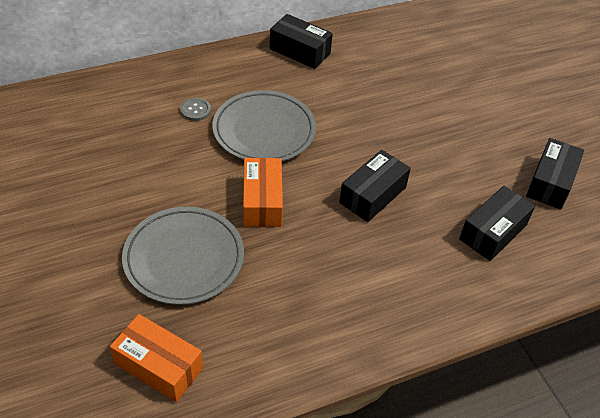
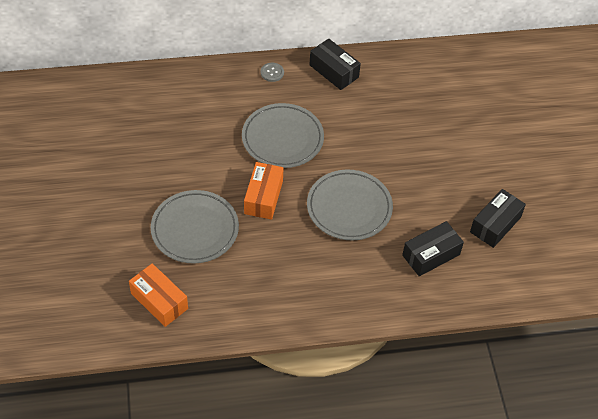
camera: 15 degrees right, 5 degrees up
grey button [180,98,211,121] -> grey button moved to [261,63,284,82]
black box [339,150,411,222] -> grey plate [307,169,393,240]

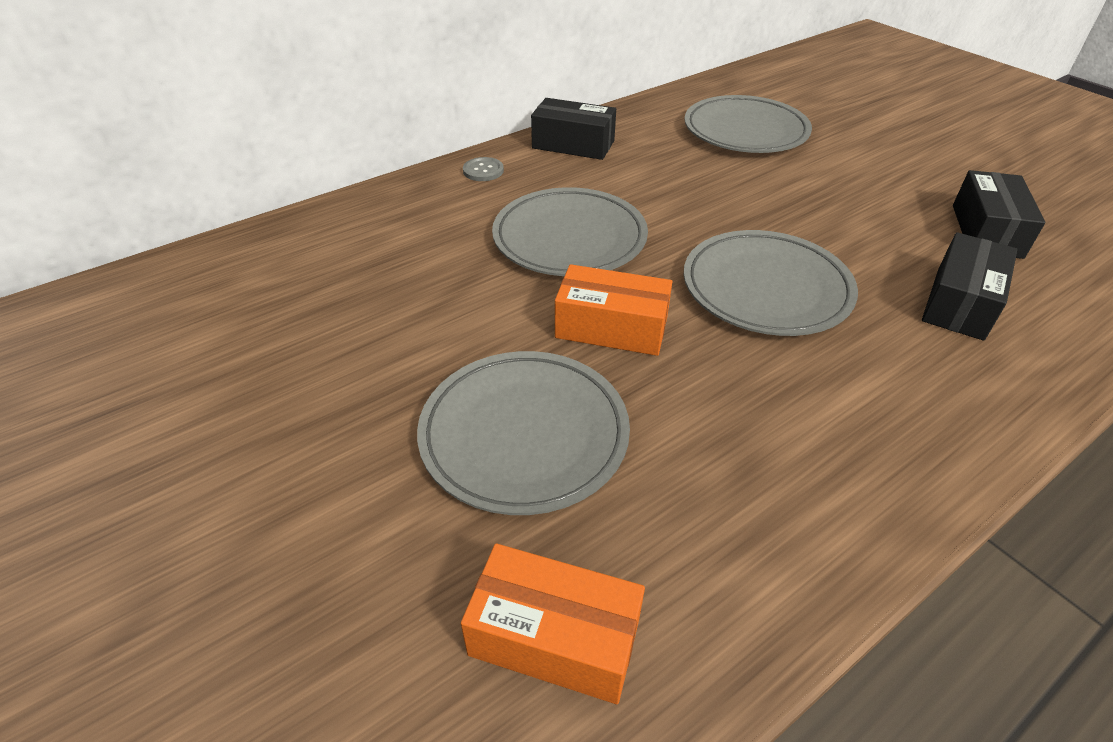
camera: 25 degrees left, 10 degrees down
orange box [244,162,284,220] -> orange box turned 60 degrees counterclockwise [555,264,672,356]
none -> grey plate [684,95,812,153]

